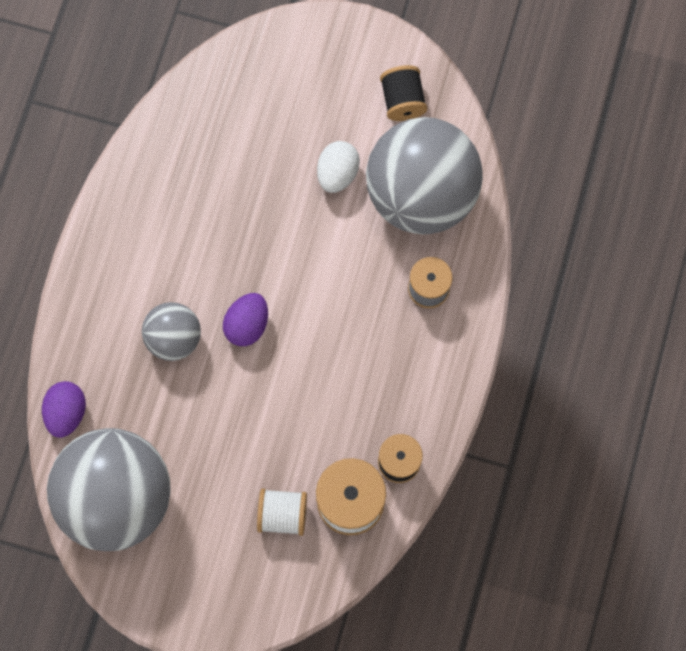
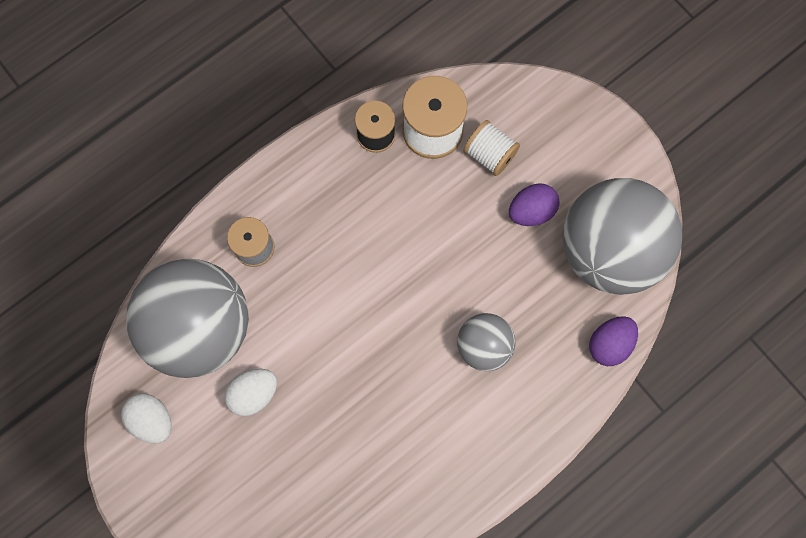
camera: 145 degrees left, 0 degrees up
purple egg [223,293,268,346] -> purple egg moved to [509,183,560,226]
black spool [380,65,427,121] -> white egg [121,393,172,443]

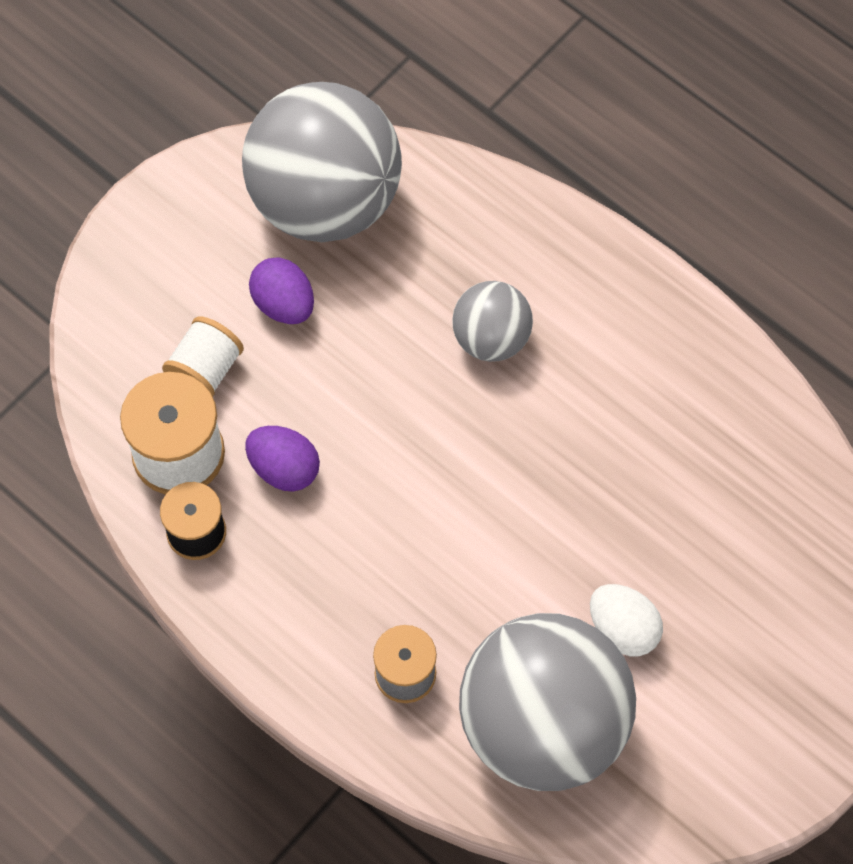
camera: 100 degrees left, 10 degrees down
white egg [121,393,172,443] -> none
purple egg [589,316,638,366] -> purple egg moved to [245,426,320,492]

